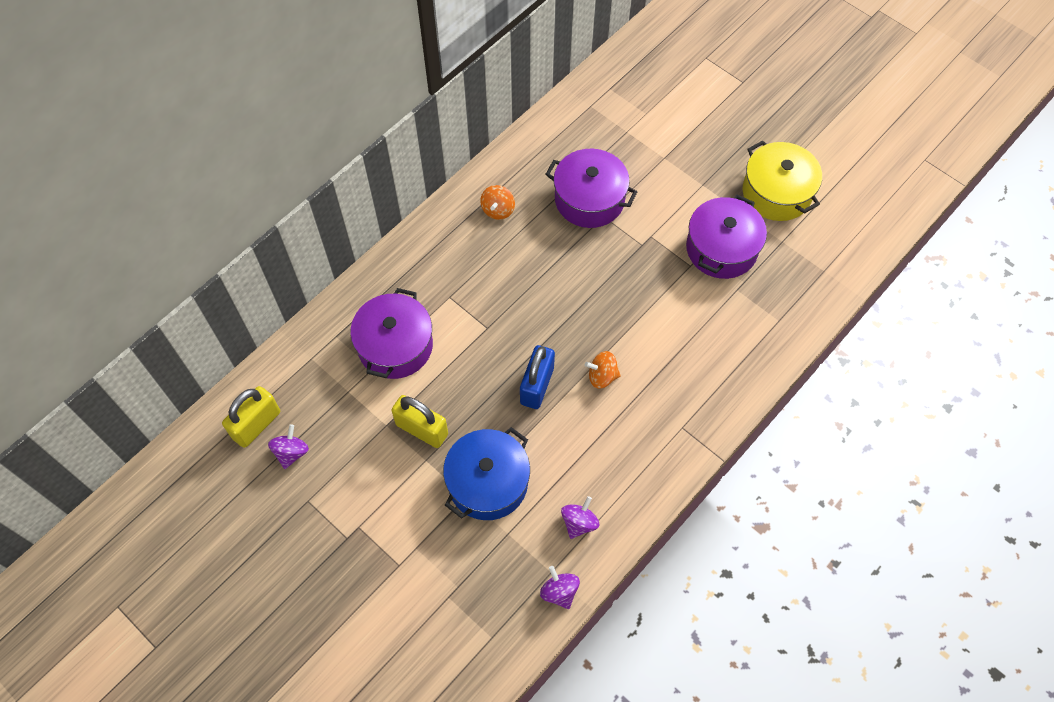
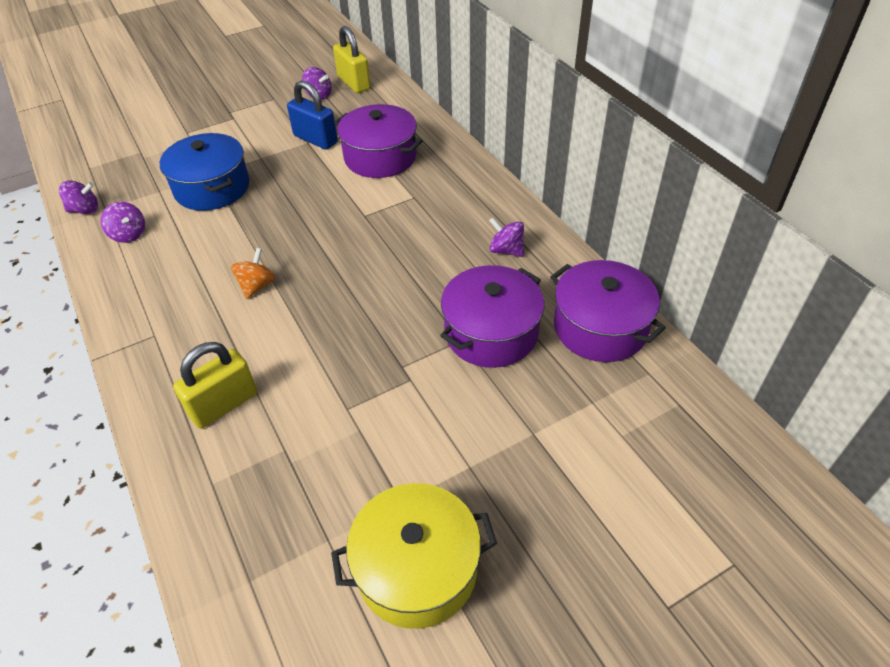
camera: 110 degrees right, 15 degrees down
yellow padlock [391,395,448,448] -> yellow padlock moved to [173,342,257,428]
orange spinning top [480,185,515,220] -> purple spinning top [489,217,524,257]
blue padlock [520,345,555,409] -> blue padlock moved to [287,81,338,150]
purple pot [686,195,767,279] -> purple pot moved to [550,260,666,362]

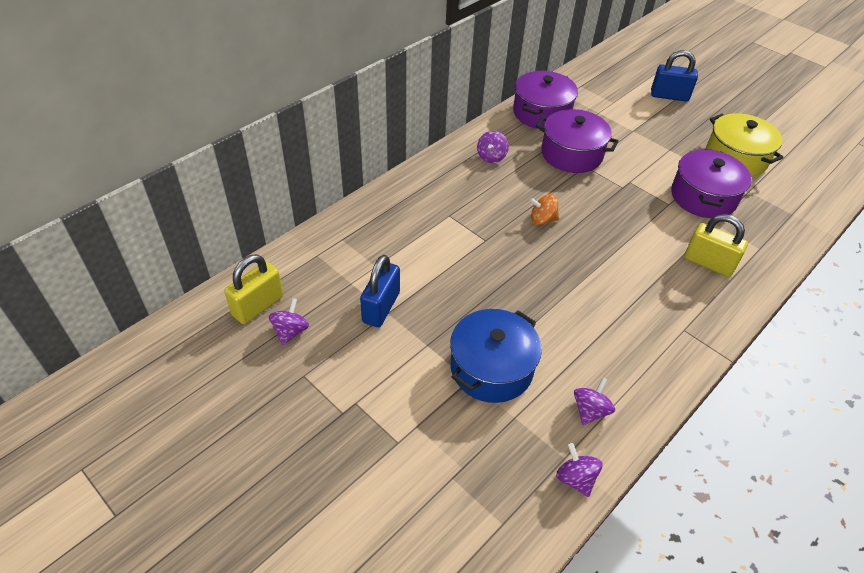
camera: 110 degrees left, 0 degrees up
orange spinning top [231,248,275,299] -> orange spinning top moved to [529,194,559,225]
purple pot [334,104,423,178] -> purple pot moved to [671,149,752,218]
none -> blue padlock [651,50,698,102]

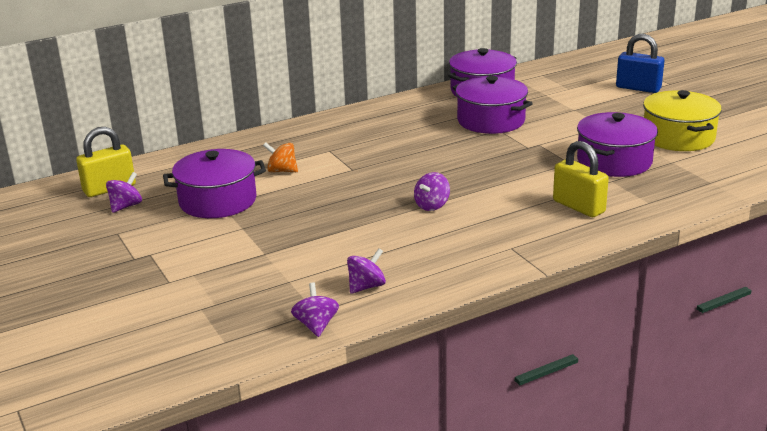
camera: 20 degrees right, 20 degrees down
blue padlock [360,255,400,327] -> purple pot [163,149,266,218]
blue pot [450,309,542,403] -> none
purple spinning top [477,131,509,163] -> purple spinning top moved to [414,172,450,211]
orange spinning top [529,194,559,225] -> orange spinning top moved to [263,142,298,172]

